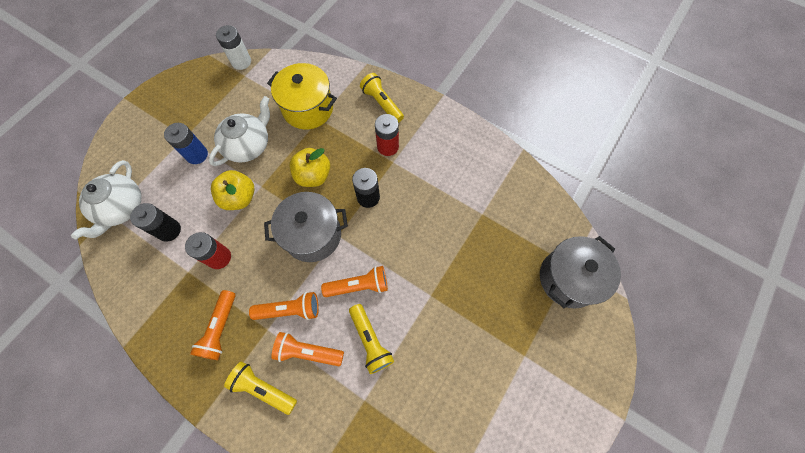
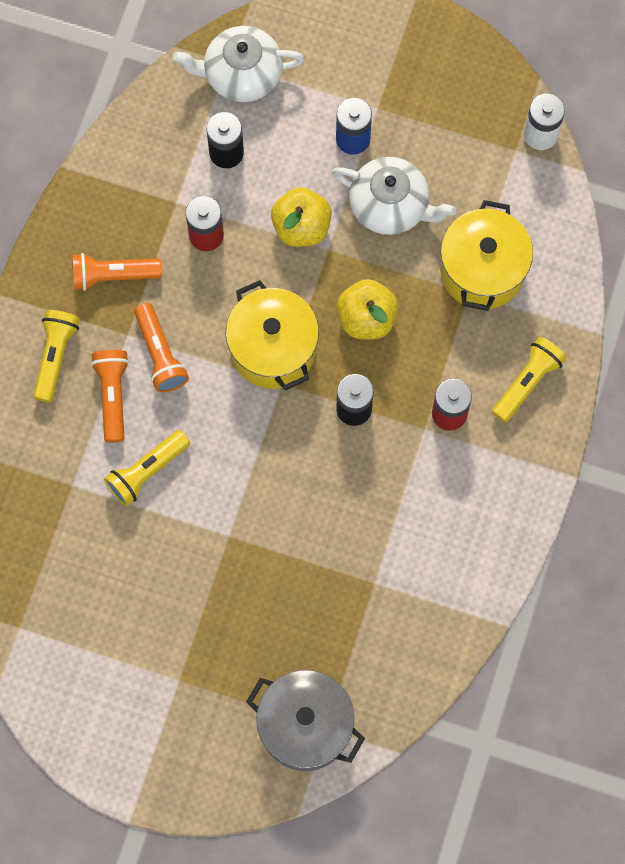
camera: 75 degrees right, 5 degrees up
grey pot [264,192,348,262] -> yellow pot [225,280,319,391]
orange flashlight [321,266,388,297] -> none

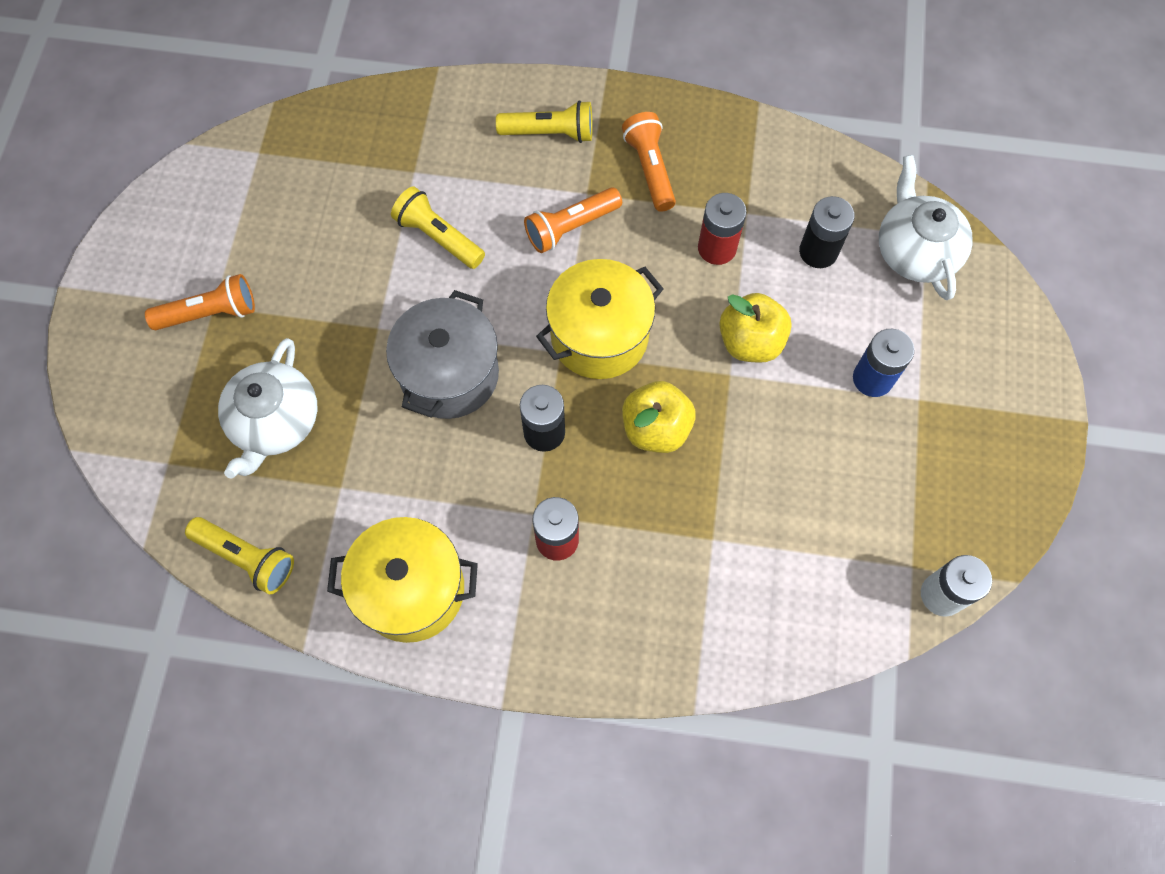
camera: 80 degrees right, 5 degrees down
orange flashlight [91,350,129,443] -> orange flashlight moved to [145,274,255,330]
grey pot [246,670,365,771] -> grey pot moved to [386,290,499,419]
white teapot [332,157,457,235] -> white teapot moved to [218,338,317,479]
yellow pot [440,200,533,311] -> yellow pot moved to [327,517,478,643]
yellow flashlight [492,337,567,423] -> yellow flashlight moved to [185,517,294,594]

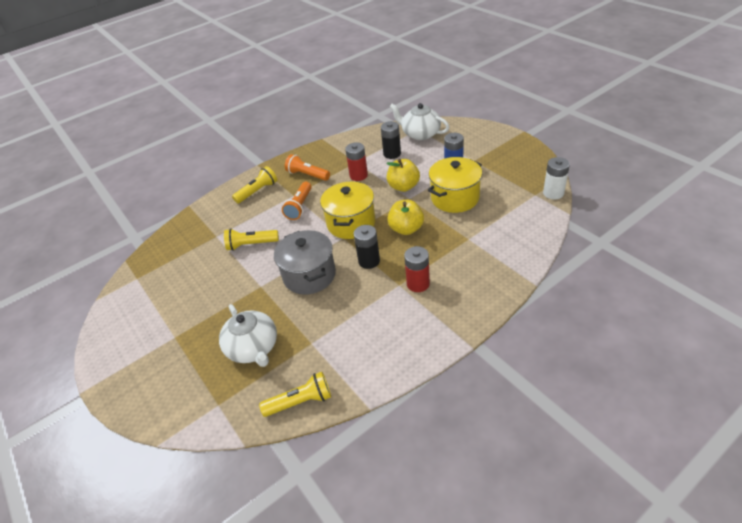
camera: 40 degrees left, 25 degrees down
orange flashlight [145,274,255,330] -> none
yellow pot [327,517,478,643] -> yellow pot moved to [428,157,482,213]

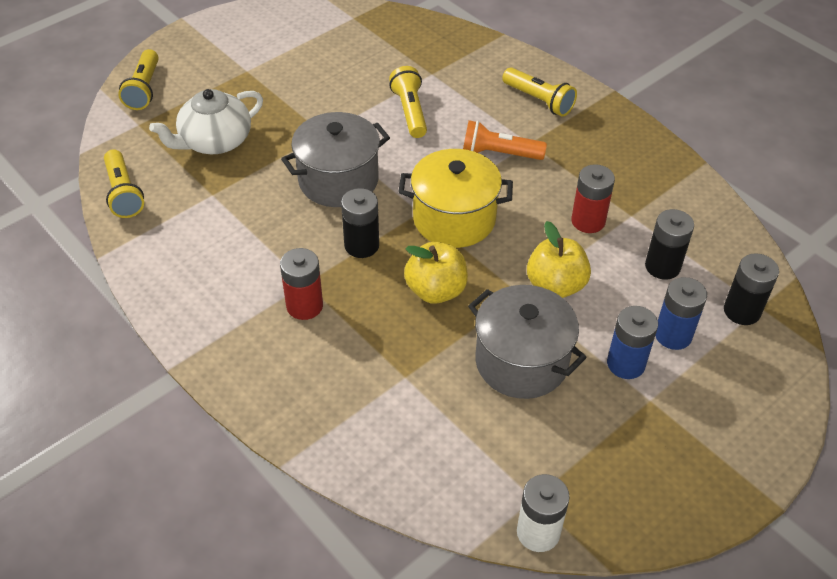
camera: 80 degrees right, 5 degrees up
orange flashlight [285,154,330,181] -> none
white teapot [390,103,449,140] -> black battery [724,253,779,325]
yellow pot [428,157,482,213] -> grey pot [468,285,587,399]
none -> yellow flashlight [118,49,159,110]
none -> blue battery [655,277,707,350]

